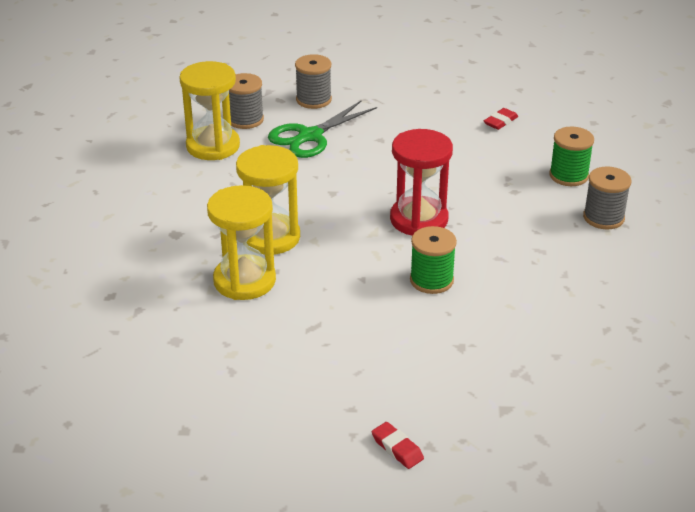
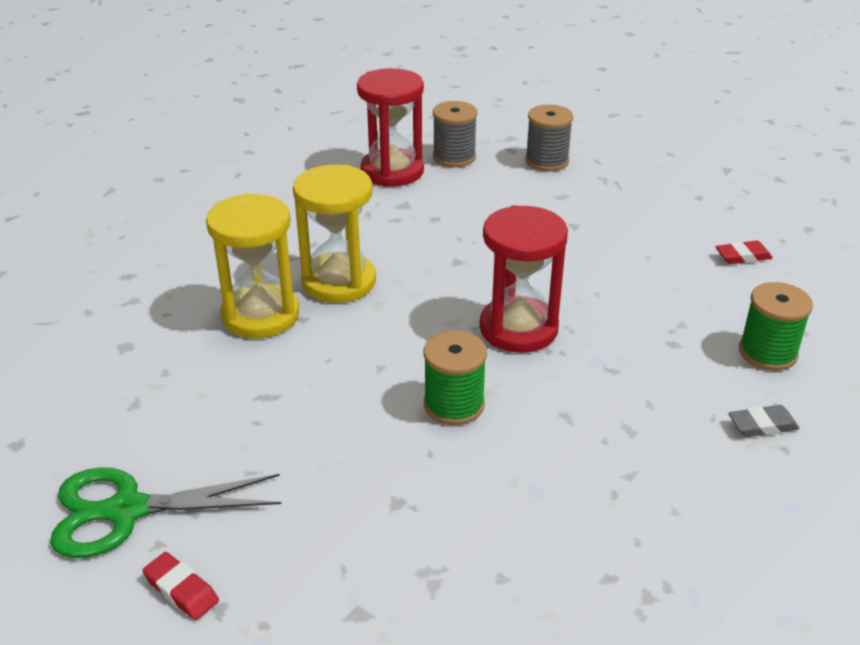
camera: 35 degrees right, 0 degrees up
yellow hourglass [179,61,240,160] -> red hourglass [357,68,424,187]
green scissors [268,101,377,158] -> green scissors moved to [50,467,281,558]
red eraser [372,422,424,469] -> red eraser turned 45 degrees counterclockwise [142,552,219,620]
grey spool [583,167,631,229] -> grey eraser [728,405,800,437]

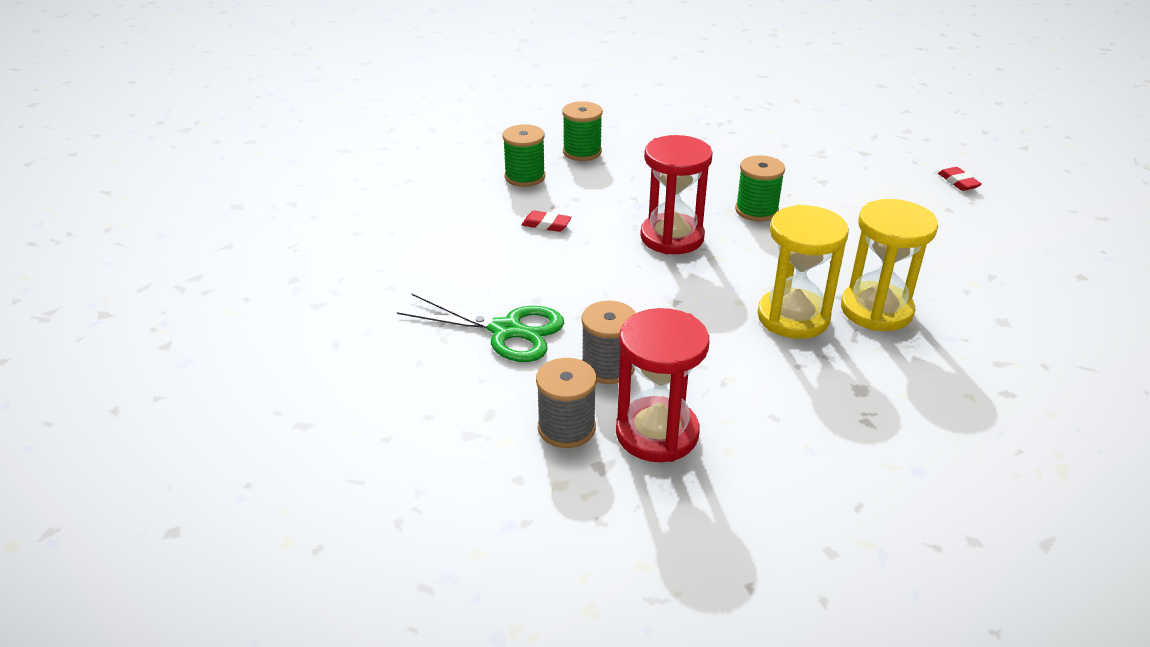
camera: 150 degrees left, 0 degrees up
green scissors [50,467,281,558] -> green scissors moved to [397,293,564,362]
grey spool [525,105,573,171] -> grey spool moved to [581,301,636,384]
red eraser [715,241,773,264] -> red eraser moved to [521,211,572,232]
grey eraser [728,405,800,437] -> green spool [562,101,603,161]

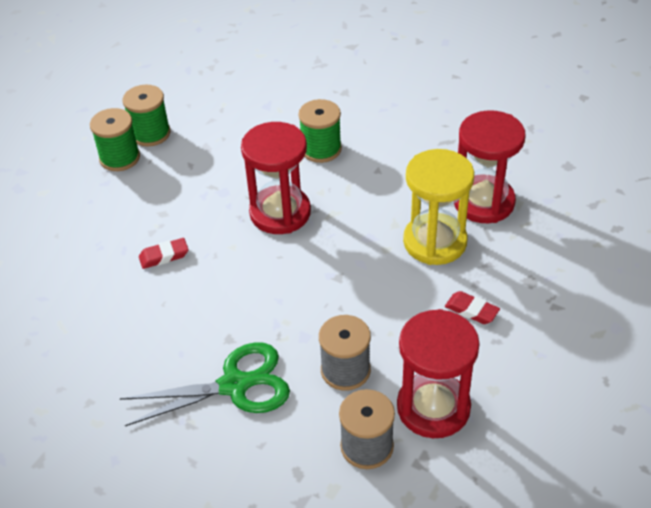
camera: 35 degrees left, 10 degrees up
green spool [503,124,545,187] -> green spool moved to [123,85,170,147]
yellow hourglass [841,199,938,331] -> red hourglass [454,110,526,223]
red eraser [938,167,982,191] -> red eraser moved to [445,291,500,324]

